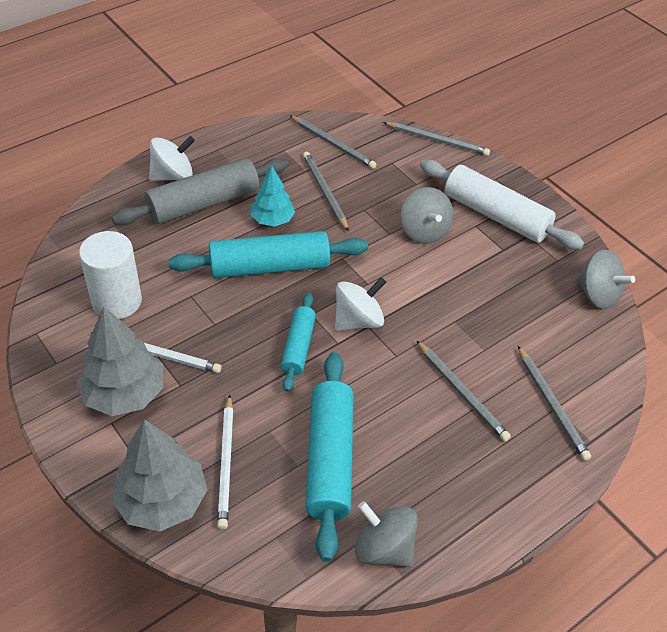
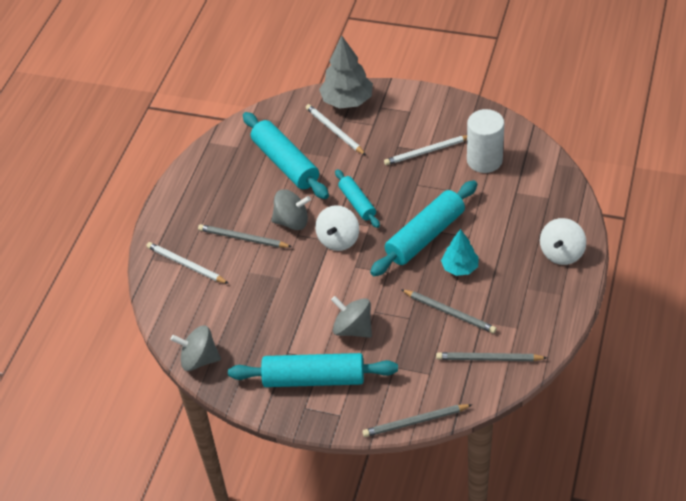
camera: 150 degrees right, 0 degrees up
grey tree [76,306,163,416] -> none
grey rolling pin [111,158,288,225] -> none
grey spinning top [355,501,418,567] -> grey spinning top moved to [271,189,311,230]
white rolling pin [420,159,584,250] -> turquoise rolling pin [228,353,398,387]
grey pencil [518,346,591,461] -> white pencil [146,242,229,284]

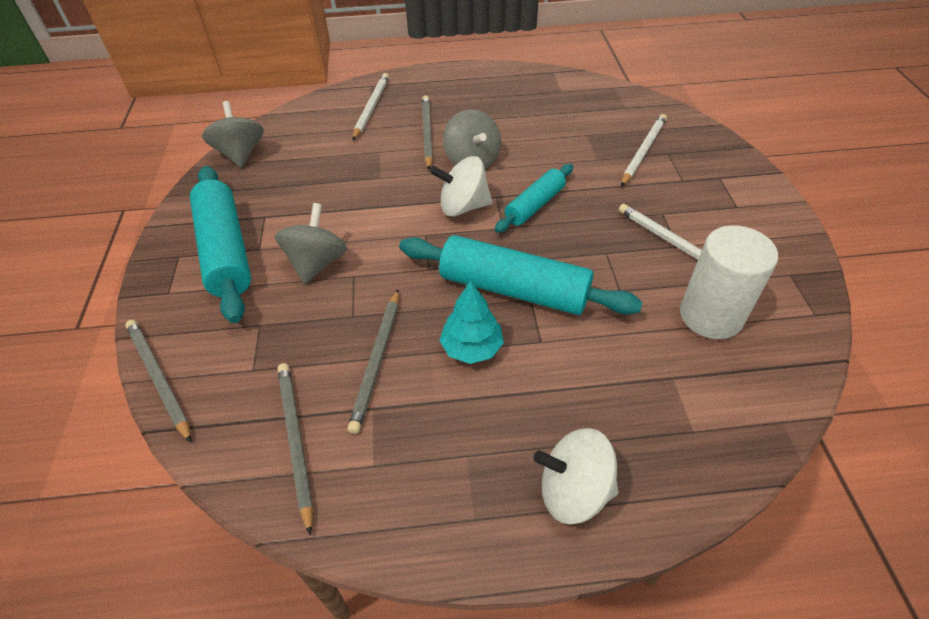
camera: 65 degrees right, 0 degrees up
turquoise rolling pin [243,112,329,199] -> none
grey tree [319,36,373,109] -> none

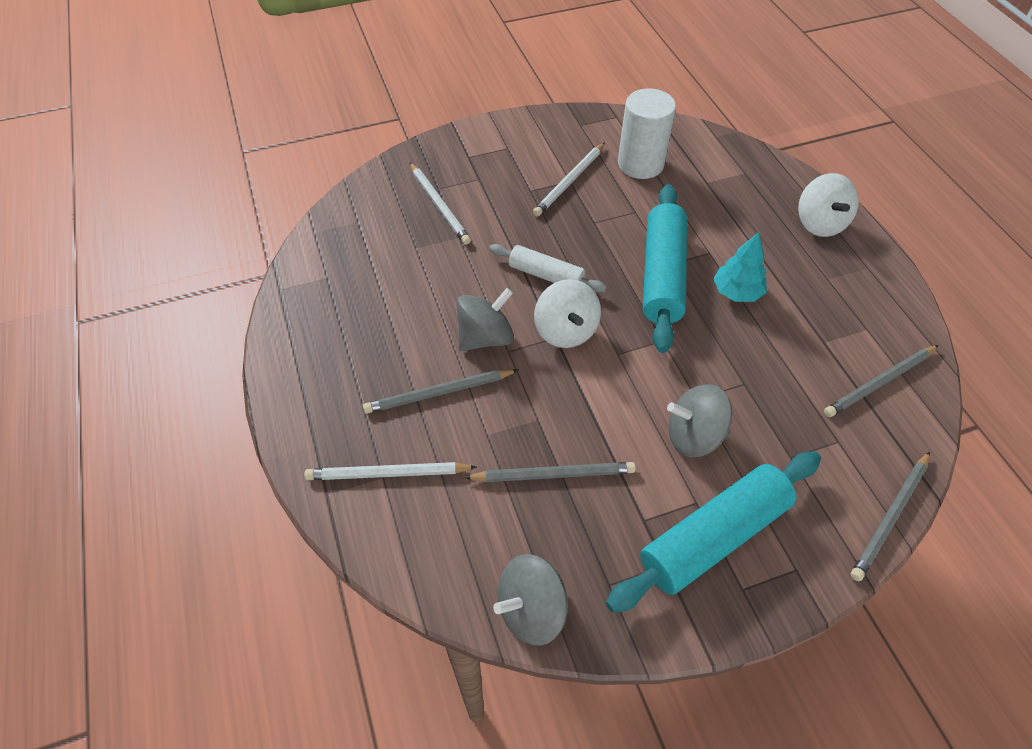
camera: 105 degrees left, 5 degrees up
grey pencil [347,290,399,434] -> grey pencil moved to [464,462,636,482]
turquoise rolling pin [495,164,573,233] -> white rolling pin [489,244,607,292]
white pencil [621,114,667,187] -> white pencil turned 135 degrees counterclockwise [410,163,471,245]

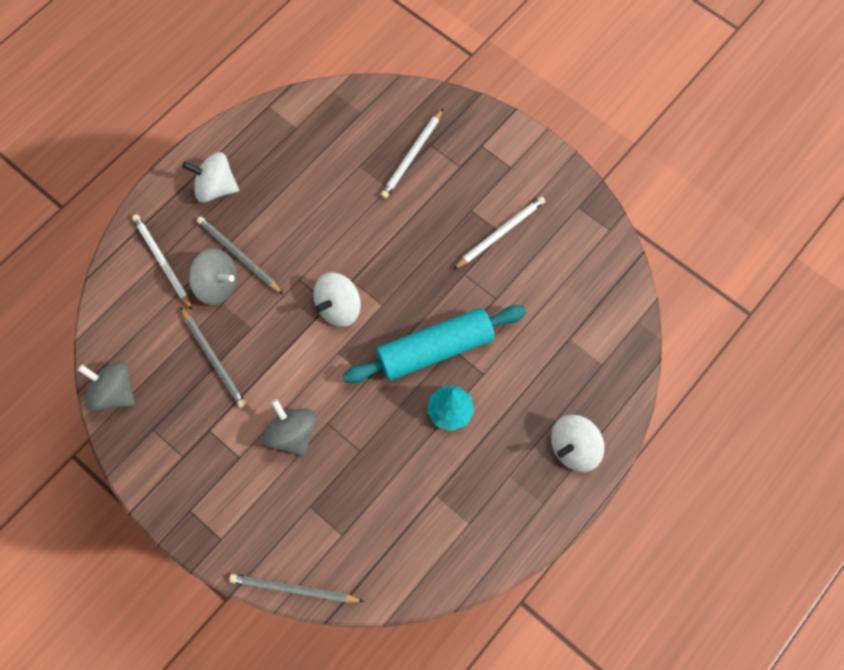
camera: 60 degrees right, 15 degrees up
grey spinning top [457,288,514,351] -> grey spinning top moved to [189,249,238,305]
white rolling pin [489,244,607,292] -> none
white pencil [533,142,605,217] -> white pencil turned 135 degrees clockwise [453,196,545,270]
turquoise rolling pin [606,451,821,613] -> none
white cylinder [618,88,676,179] -> none
grey pencil [824,345,939,417] -> none
none -> white spinning top [182,152,239,202]

